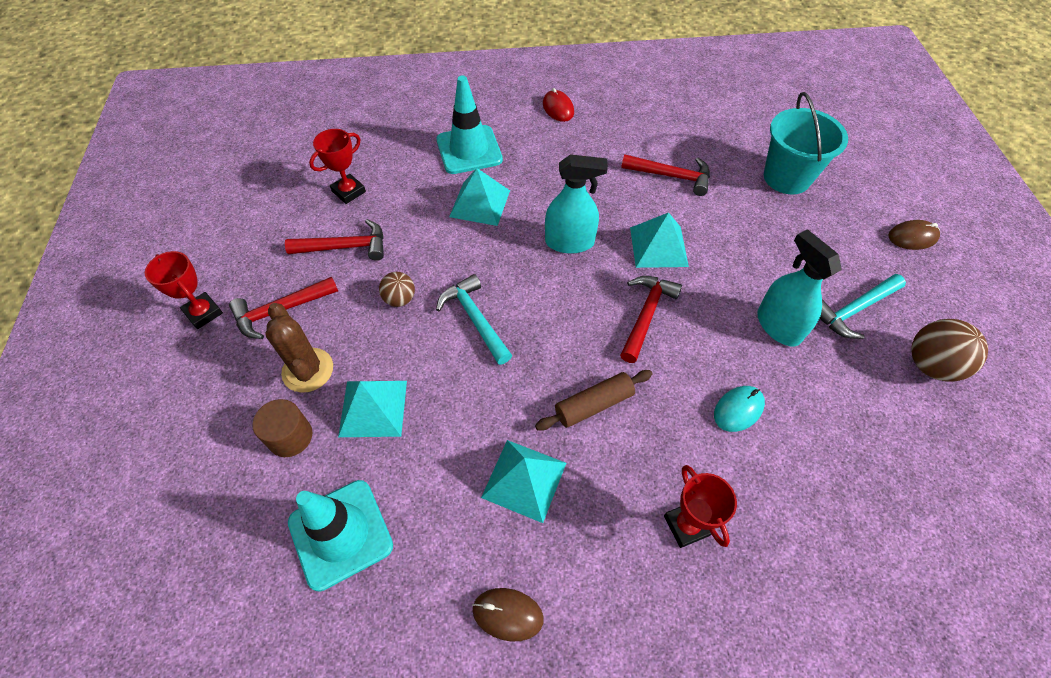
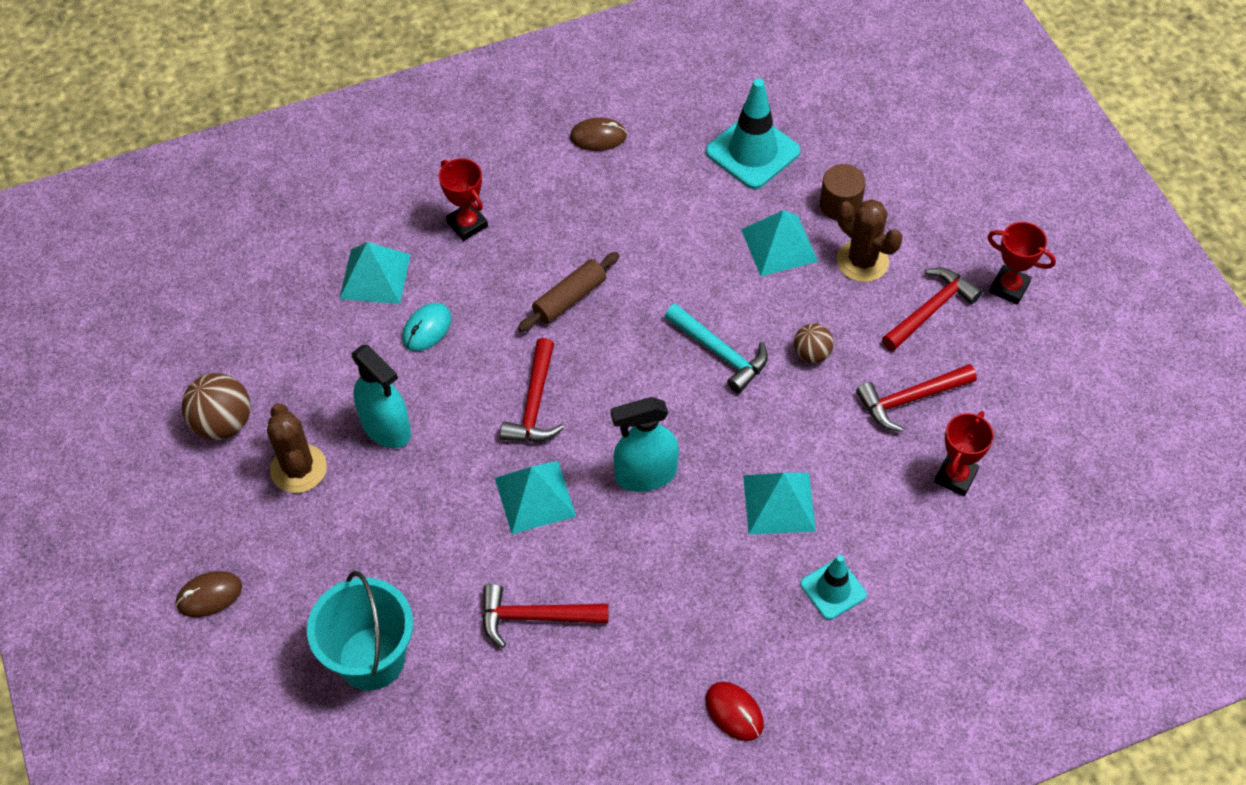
camera: 165 degrees right, 0 degrees up
turquoise traffic cone [436,75,503,174] -> turquoise traffic cone [800,555,867,620], size x0.60
turquoise pyramid [481,440,566,523] -> turquoise pyramid moved to [339,242,411,304]
turquoise hammer [819,274,906,339] -> brown cactus [267,403,327,493]

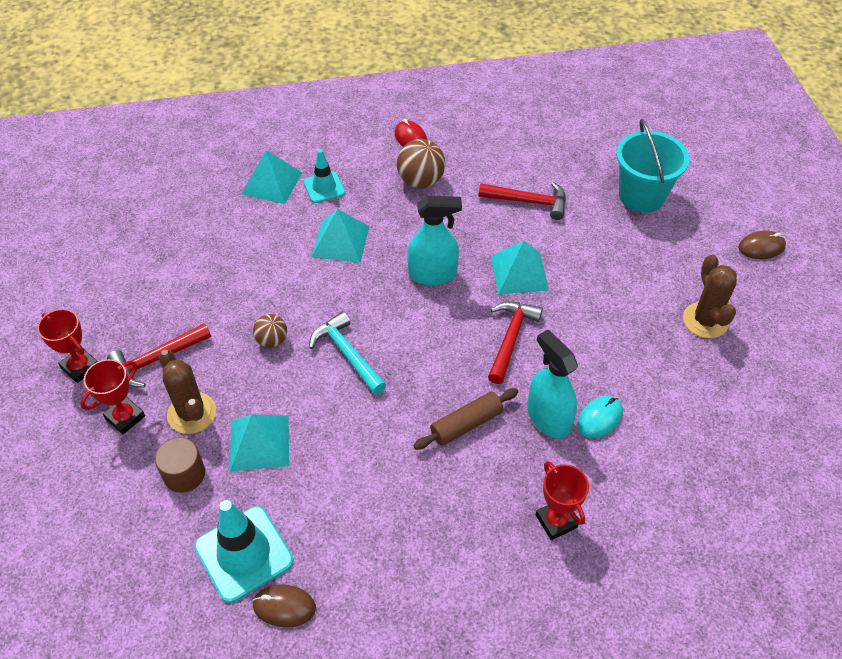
camera: 170 degrees left, 5 degrees down
brown ball [182,373,251,440] -> brown ball moved to [397,139,445,188]
turquoise pyramid [339,242,411,304] -> turquoise pyramid moved to [241,150,303,204]
turquoise spray bottle [352,345,411,448] -> turquoise spray bottle moved to [527,330,578,439]
brown mouse [570,117,627,151] -> brown mouse moved to [252,584,316,627]
red hammer [856,364,977,432] -> none
red trophy [934,411,994,496] -> red trophy moved to [80,359,145,435]

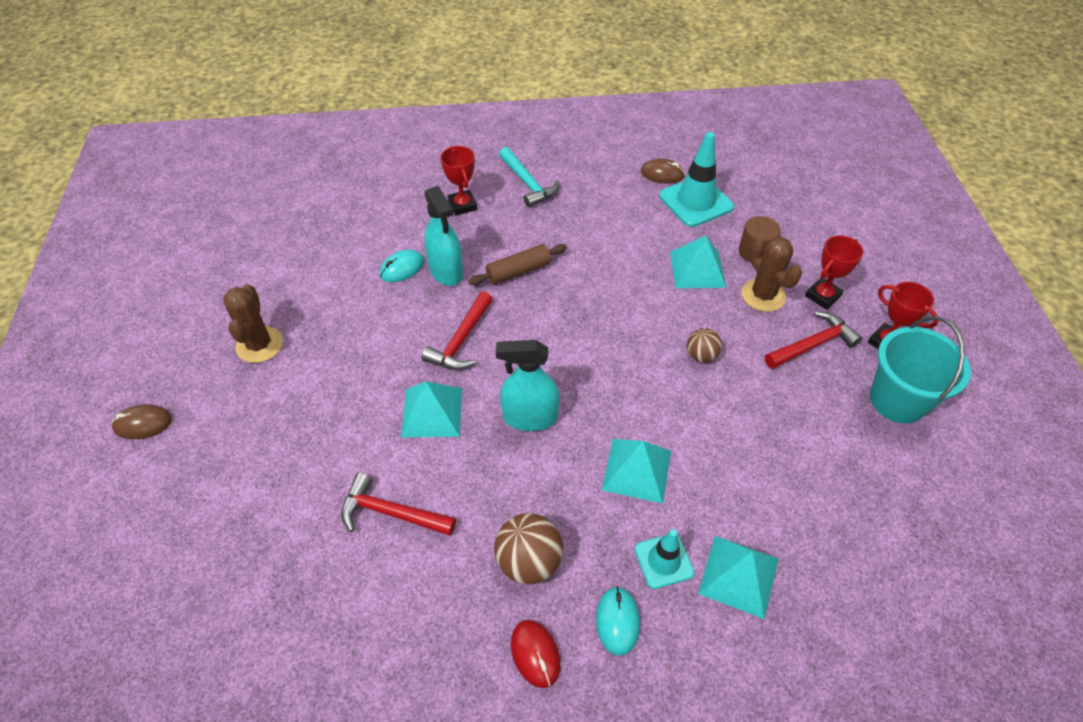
camera: 175 degrees left, 0 degrees up
turquoise hammer [309,311,386,395] -> turquoise hammer moved to [499,147,559,208]
turquoise bucket [616,119,689,213] -> turquoise bucket moved to [870,316,971,424]
none -> turquoise mouse [596,586,640,656]

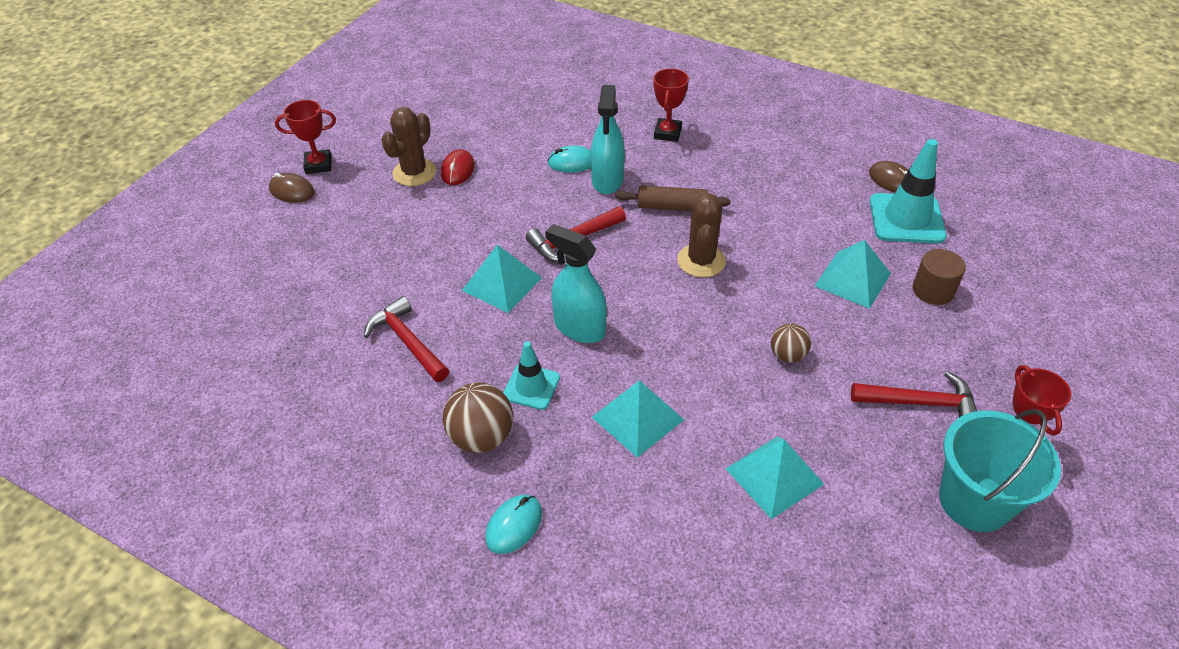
camera: 35 degrees right, 5 degrees down
turquoise hammer [499,147,559,208] -> none
red mouse [511,620,561,688] -> red mouse moved to [441,149,475,185]
turquoise traffic cone [635,529,694,589] -> turquoise traffic cone moved to [503,341,560,410]
turquoise pyramid [698,536,778,619] -> turquoise pyramid moved to [726,436,824,519]
brown cactus [741,237,803,312] -> brown cactus moved to [677,193,726,277]
red trophy [805,235,863,310] -> red trophy moved to [275,100,336,174]

